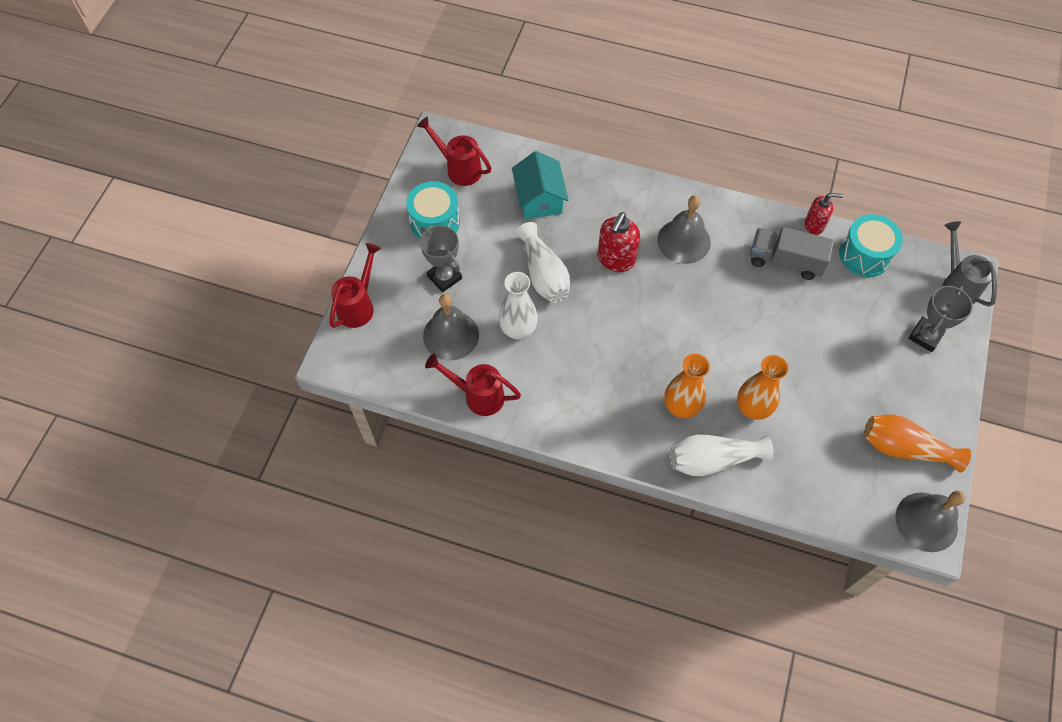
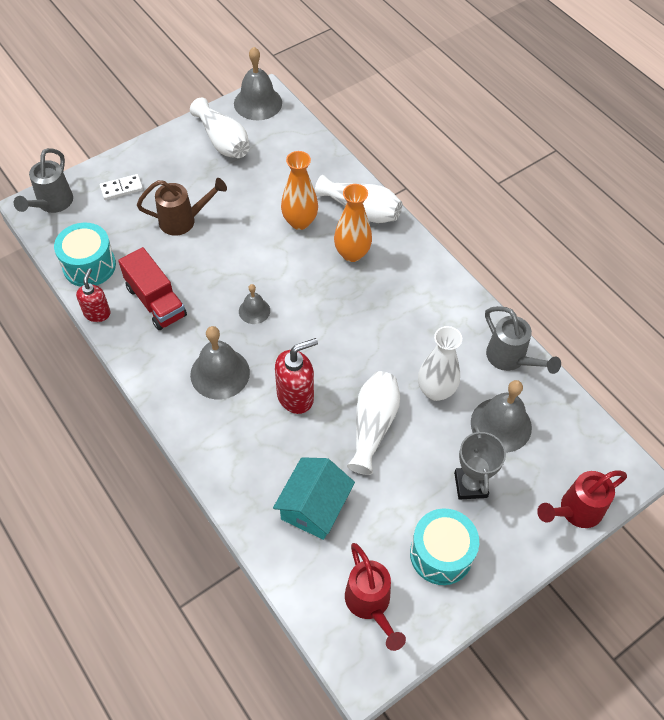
camera: 145 degrees left, 5 degrees down
red watering can [425,354,521,416] -> grey watering can [485,306,561,374]
grey truck [750,227,834,280] -> red truck [118,247,187,330]
red soap dispenser [805,193,843,235] -> red soap dispenser turned 60 degrees clockwise [76,268,111,322]
orange vase [864,415,971,473] -> white vase [190,98,249,158]
grey trophy [908,286,973,352] -> white domino [99,174,143,200]
none -> brown watering can [137,178,227,236]
none -> grey bell [239,284,270,324]

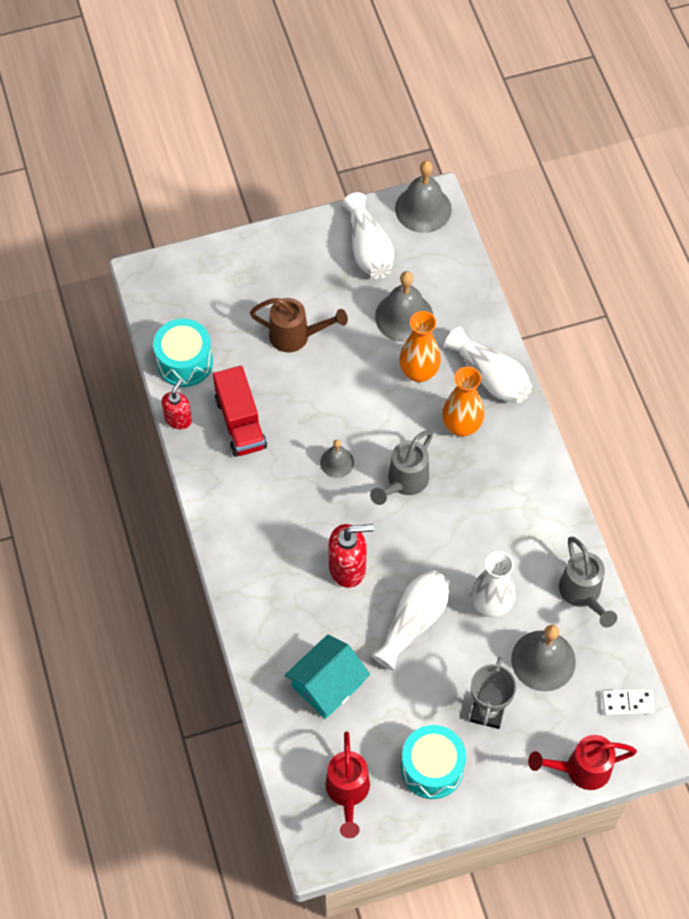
camera: 20 degrees right, 5 degrees up
grey watering can [14,148,73,213] -> grey watering can moved to [370,430,433,505]
white domino [99,174,143,200] -> white domino moved to [602,689,655,716]
grey bell [190,326,250,399] -> grey bell moved to [375,271,434,342]

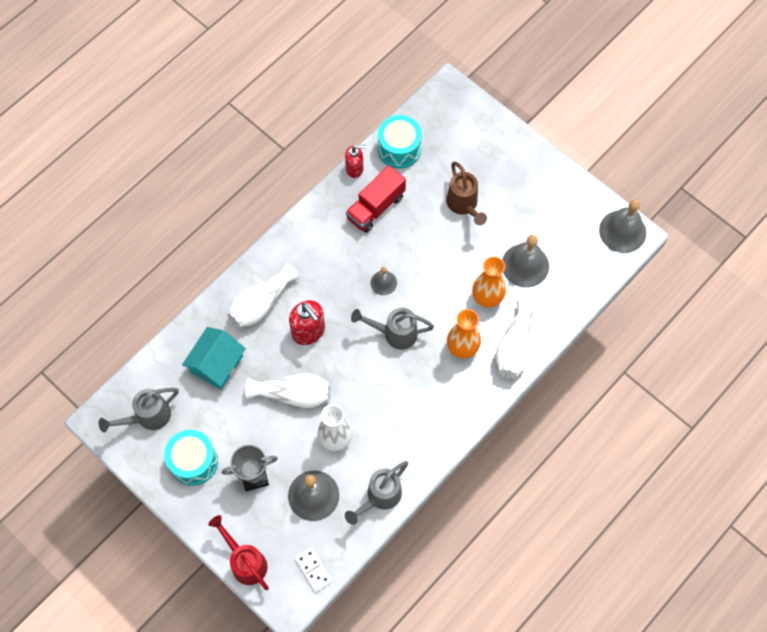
camera: 60 degrees right, 5 degrees up
turquoise house [285,634,370,719] -> turquoise house turned 75 degrees counterclockwise [182,327,246,389]
red watering can [326,731,370,838] -> grey watering can [99,388,179,432]
white vase [343,192,394,279] -> white vase moved to [227,263,299,328]

